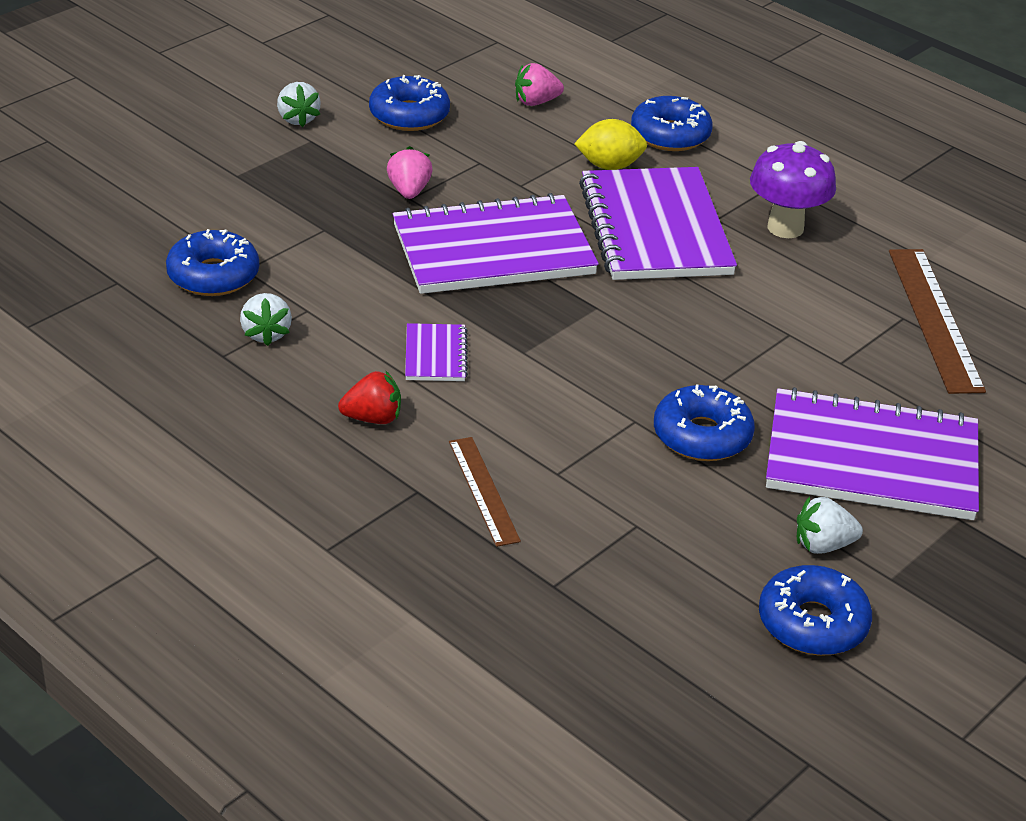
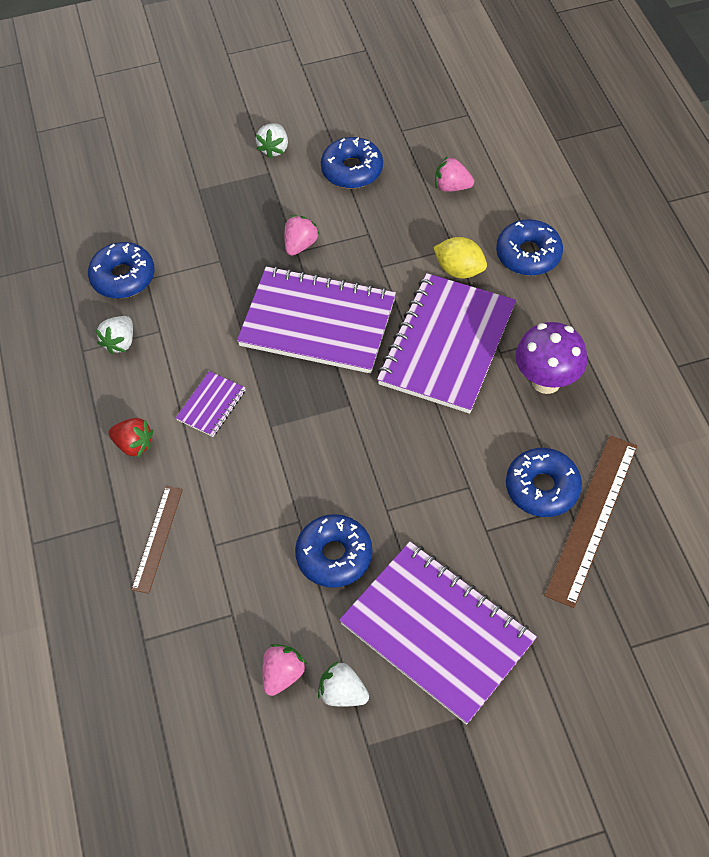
camera: 35 degrees right, 20 degrees up
blue donut [759,565,872,656] -> blue donut moved to [506,448,582,517]
none -> pink strawberry [262,644,307,696]

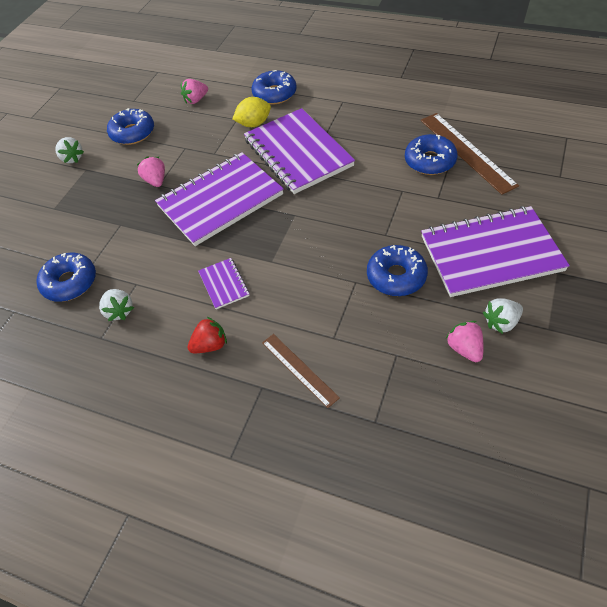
camera: 50 degrees left, 5 degrees down
purple mushroom [516,322,587,394] -> none

